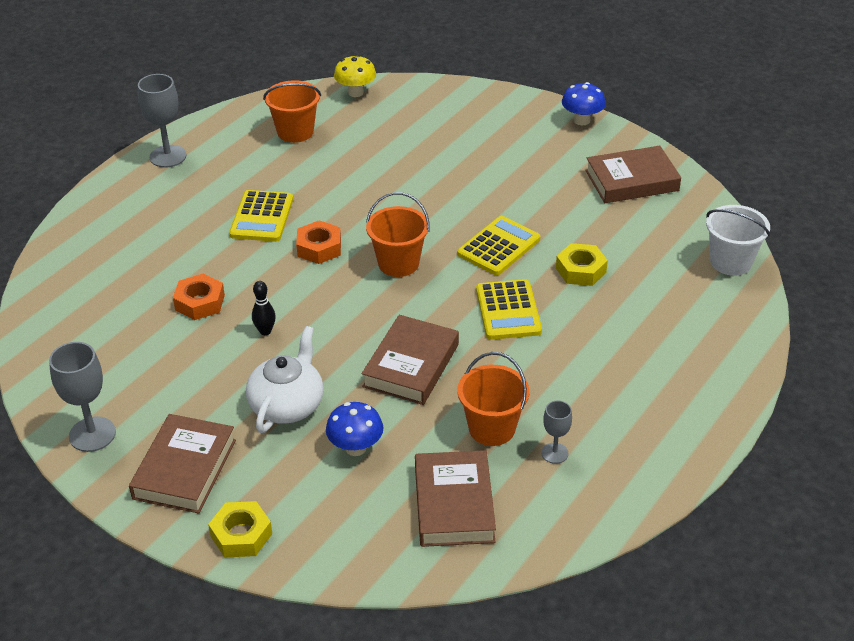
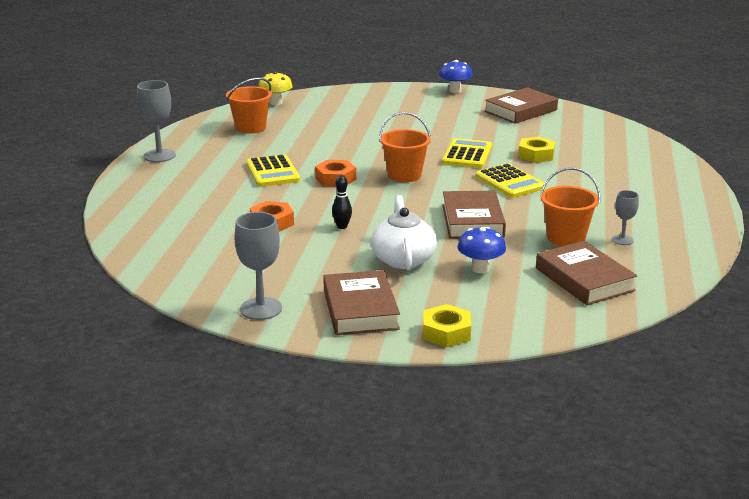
camera: 25 degrees left, 15 degrees down
white bucket [706,205,770,276] -> none

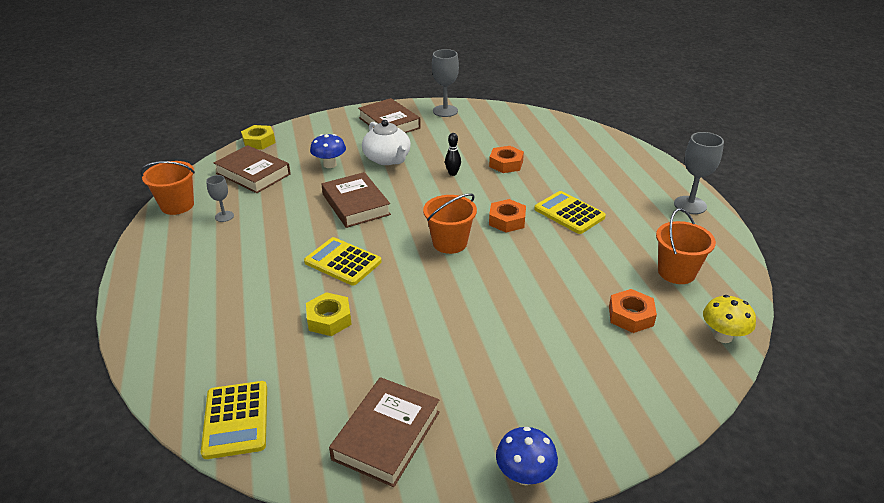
camera: 155 degrees right, 10 degrees up
yellow nut [423,304,471,347] -> yellow nut moved to [241,125,276,150]
yellow calculator [442,138,492,168] -> yellow calculator moved to [201,381,267,459]
orange bucket [540,167,600,246] -> orange bucket moved to [140,161,195,215]
none -> orange nut [609,289,657,333]

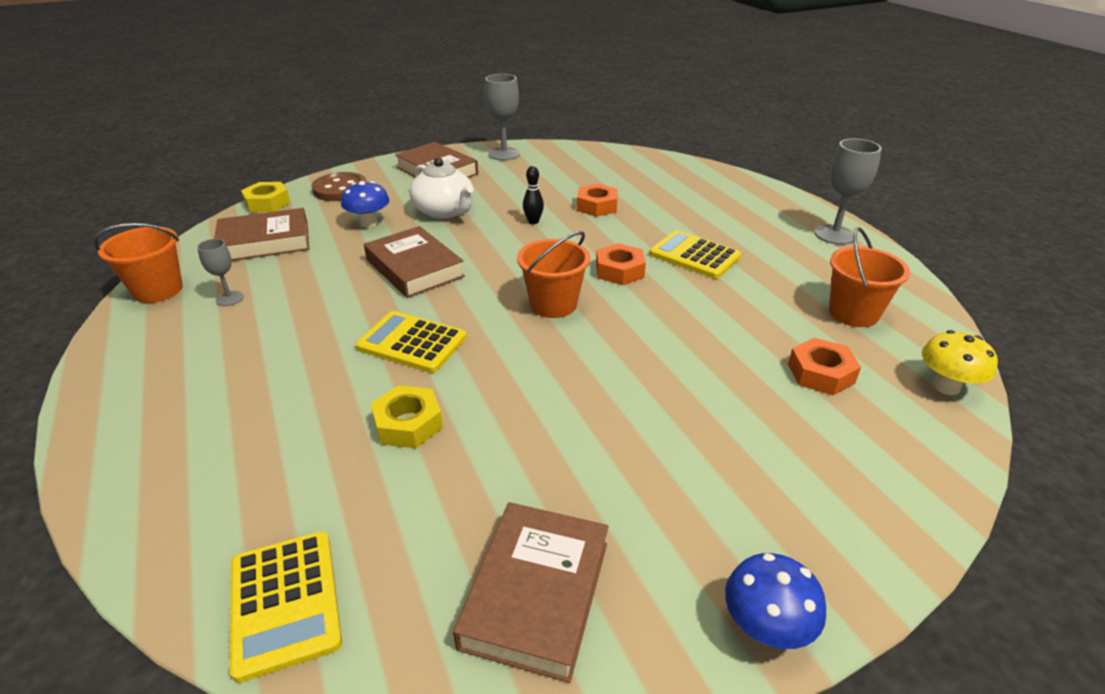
camera: 10 degrees left, 0 degrees up
brown book [214,145,291,193] -> brown book turned 45 degrees counterclockwise [214,208,309,261]
none -> brown button [312,172,367,201]

